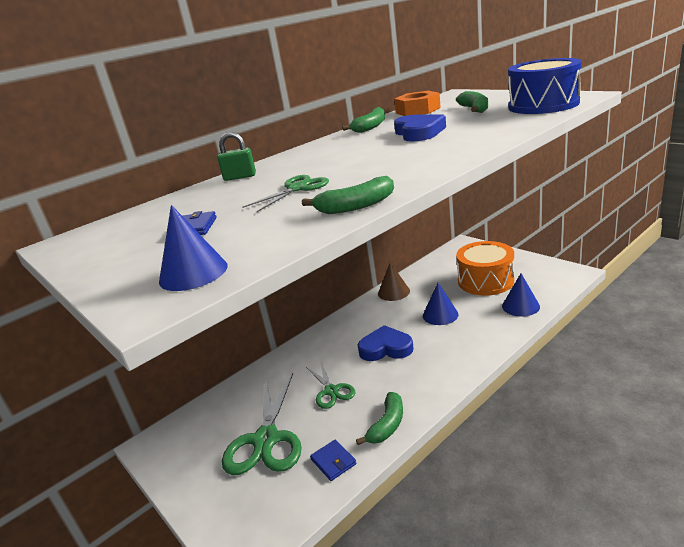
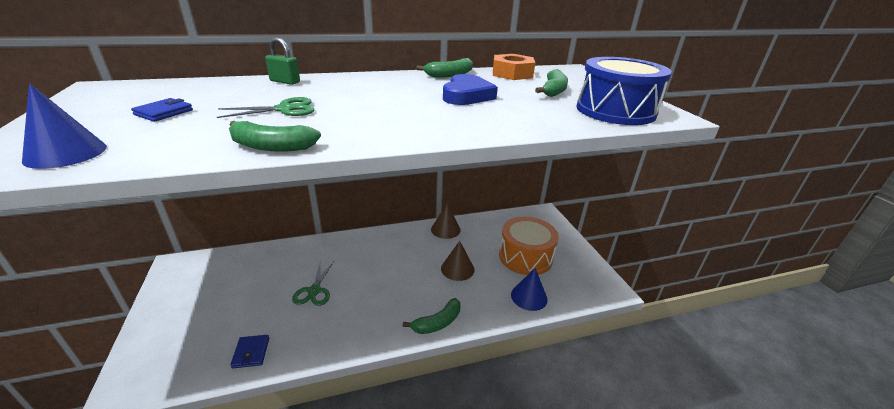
camera: 20 degrees right, 5 degrees up
green scissors [222,373,302,475] -> none
green banana [356,392,403,445] -> green banana moved to [403,298,460,334]
blue heart [358,325,413,361] -> none
blue cone [423,283,459,325] -> brown cone [441,241,475,281]

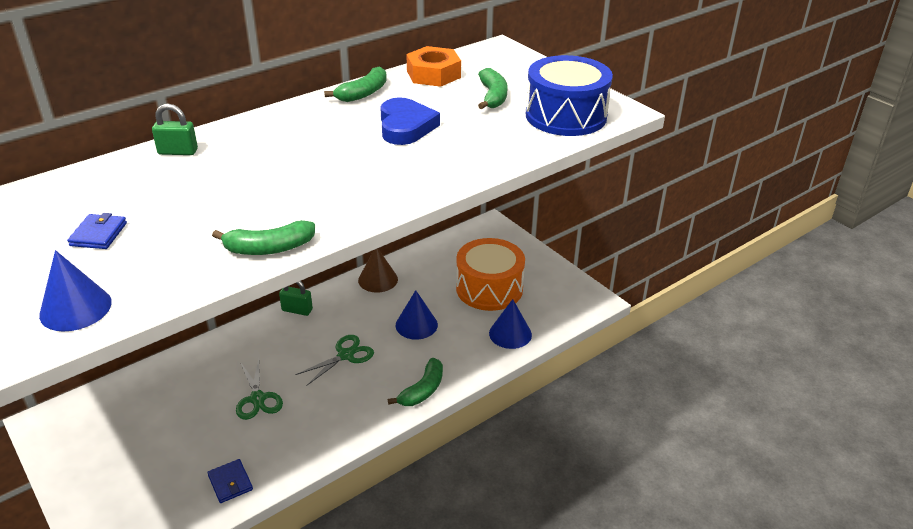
camera: 20 degrees left, 5 degrees up
green scissors [217,97,314,118] -> green scissors moved to [295,335,374,386]
brown cone [441,241,475,281] -> blue cone [396,290,438,340]
none -> green padlock [279,281,313,316]

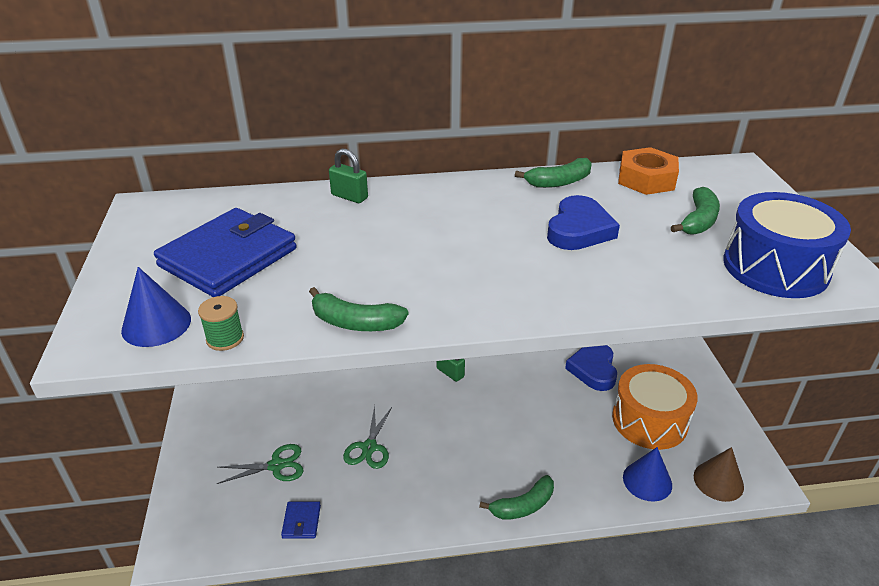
camera: 30 degrees right, 0 degrees up
blue wallet [67,213,127,249] -> blue wallet [154,208,297,297], size x2.34
green scissors [295,335,374,386] -> green scissors moved to [217,444,303,484]
brown cone [358,248,398,293] -> brown cone moved to [694,447,744,502]
blue cone [396,290,438,340] -> none
none -> green spool [198,296,244,351]
none -> blue heart [565,345,617,391]

